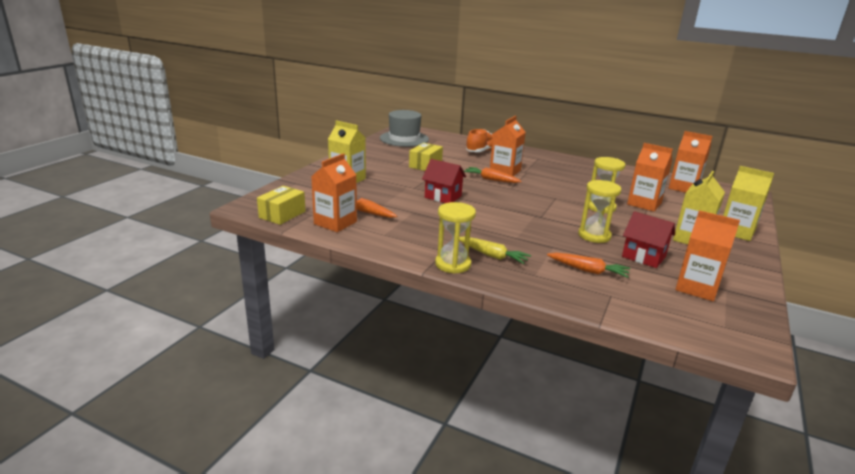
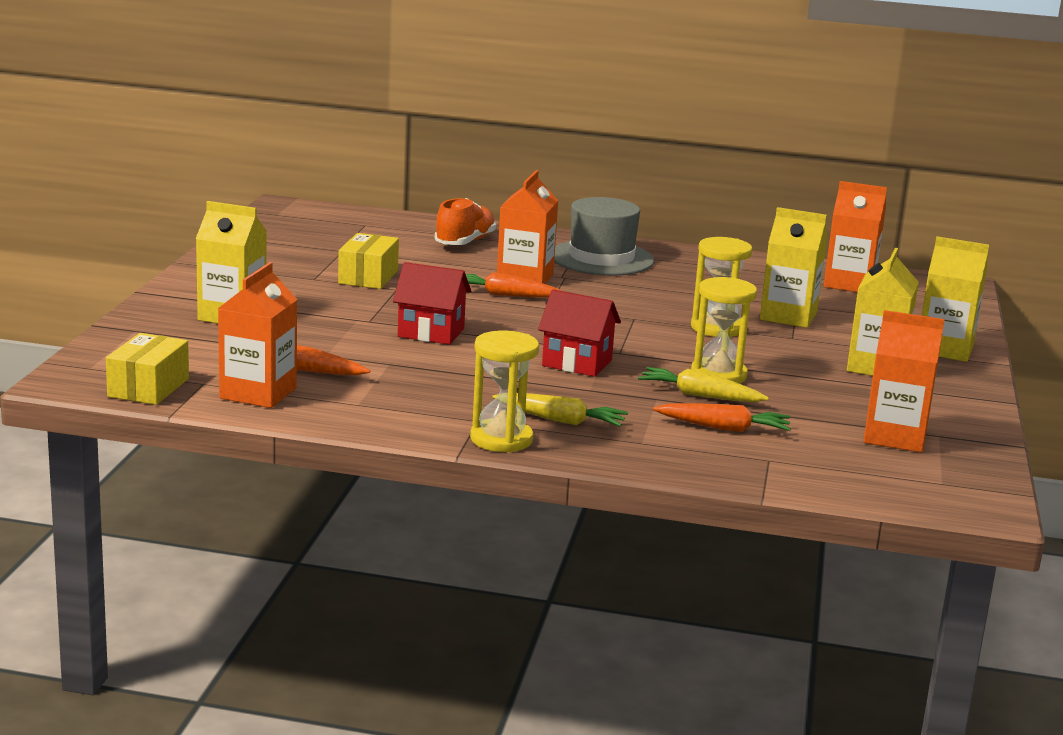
camera: 15 degrees left, 5 degrees down
grey hat [380,110,429,147] -> grey hat moved to [554,197,654,275]
red house [622,211,675,268] -> red house moved to [538,289,621,377]
orange carton [627,143,673,211] -> yellow carton [760,207,827,328]
none -> yellow carrot [638,367,769,402]

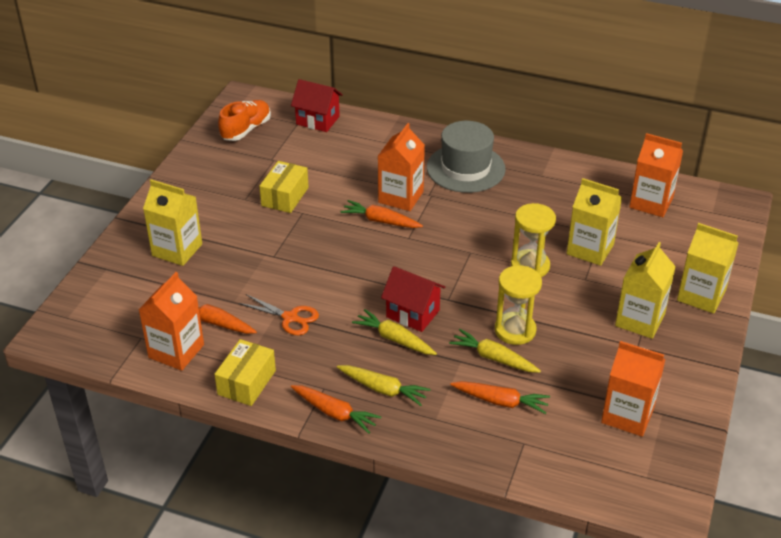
camera: 10 degrees right, 20 degrees up
yellow box [106,333,189,405] -> yellow box moved to [214,339,276,406]
red house [393,262,471,345] -> red house moved to [291,79,343,132]
orange shoe [435,198,496,245] -> orange shoe moved to [218,100,271,141]
yellow hourglass [470,330,539,453] -> orange carrot [291,385,381,434]
none -> orange scissors [239,294,319,335]
none -> yellow carrot [352,309,437,355]

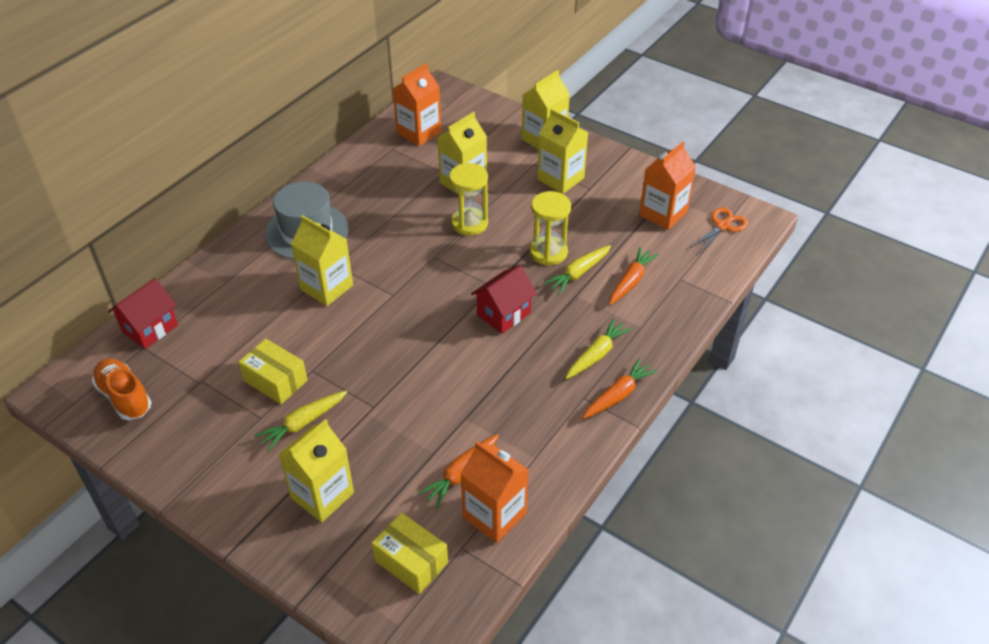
camera: 75 degrees left, 5 degrees up
yellow box [214,339,276,406] -> yellow box moved to [372,513,448,594]
orange scissors [239,294,319,335] -> orange scissors moved to [689,208,748,253]
orange carrot [340,200,423,228] -> none
yellow carrot [352,309,437,355] -> yellow carrot moved to [255,391,347,451]
orange carton [378,123,425,211] -> yellow carton [291,215,353,306]

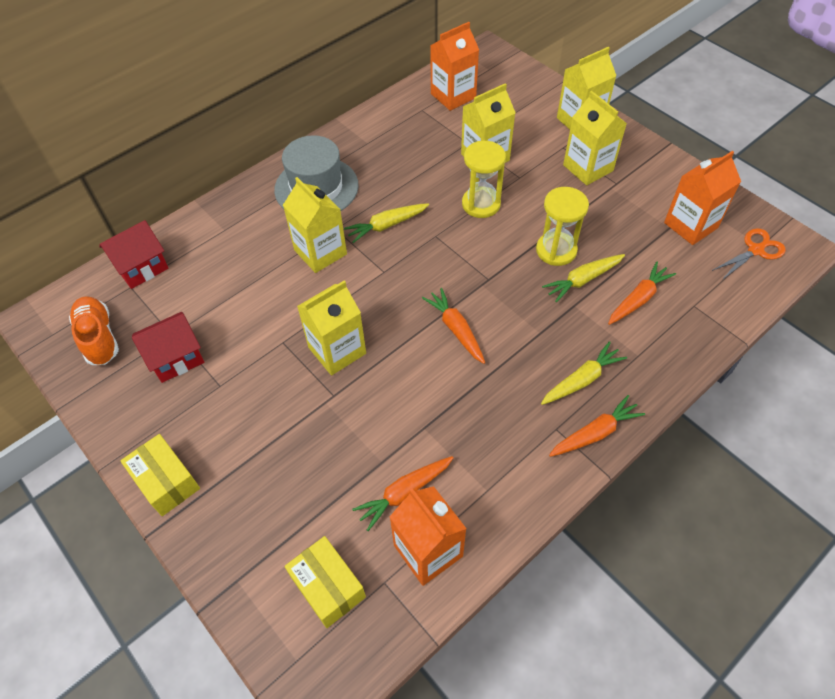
camera: 15 degrees right, 10 degrees up
yellow box [239,339,307,404] -> yellow box moved to [120,434,200,516]
yellow carrot [255,391,347,451] -> yellow carrot moved to [344,203,429,243]
yellow carton [278,419,354,522] -> yellow carton moved to [297,281,366,375]
red house [471,265,537,334] -> red house moved to [132,312,204,383]
none -> orange carrot [422,288,485,364]

